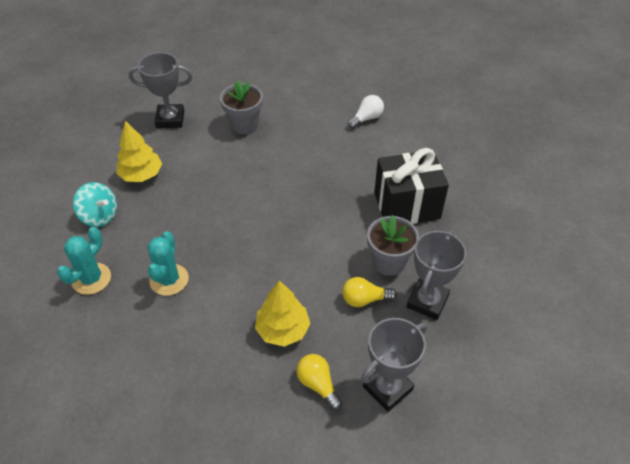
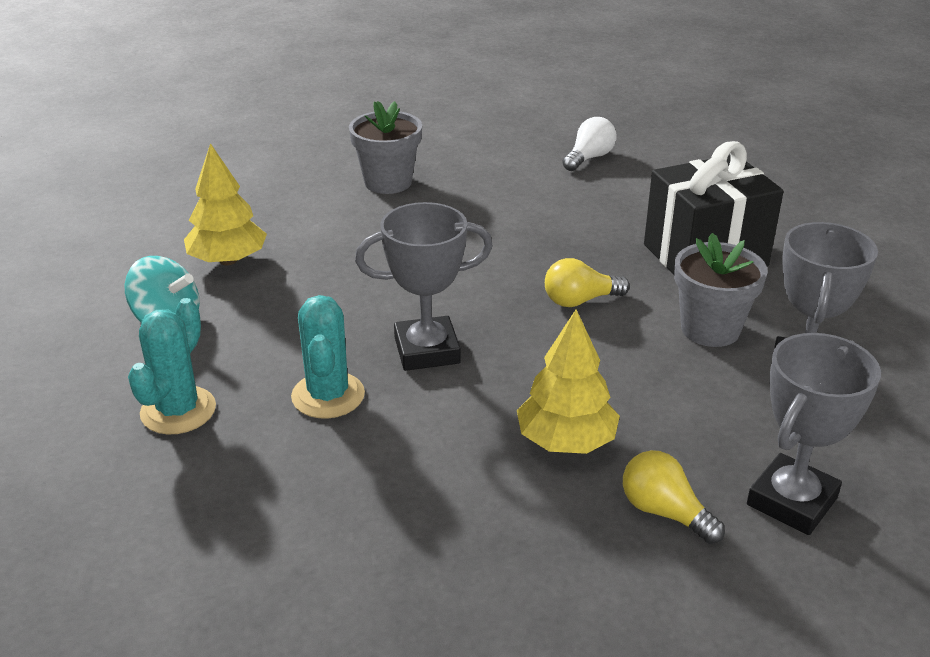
camera: 10 degrees left, 15 degrees down
grey trophy [129,52,192,128] -> grey trophy moved to [355,202,493,371]
yellow light bulb [342,277,397,307] -> yellow light bulb moved to [545,258,630,307]

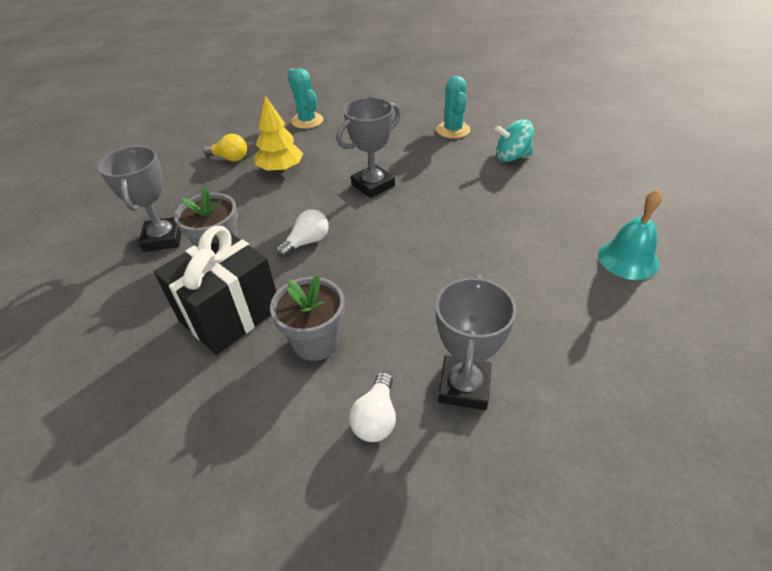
camera: 155 degrees right, 10 degrees up
yellow tree [184,143,267,265] -> none
turquoise cactus [291,295,365,419] -> turquoise cactus moved to [288,68,323,129]
grey flower pot [349,101,422,194] -> grey flower pot moved to [270,275,345,361]
yellow light bulb [545,258,630,307] -> white light bulb [276,209,329,257]
grey trophy [747,333,881,535] -> grey trophy moved to [436,275,516,410]
none -> turquoise bell [598,189,662,280]

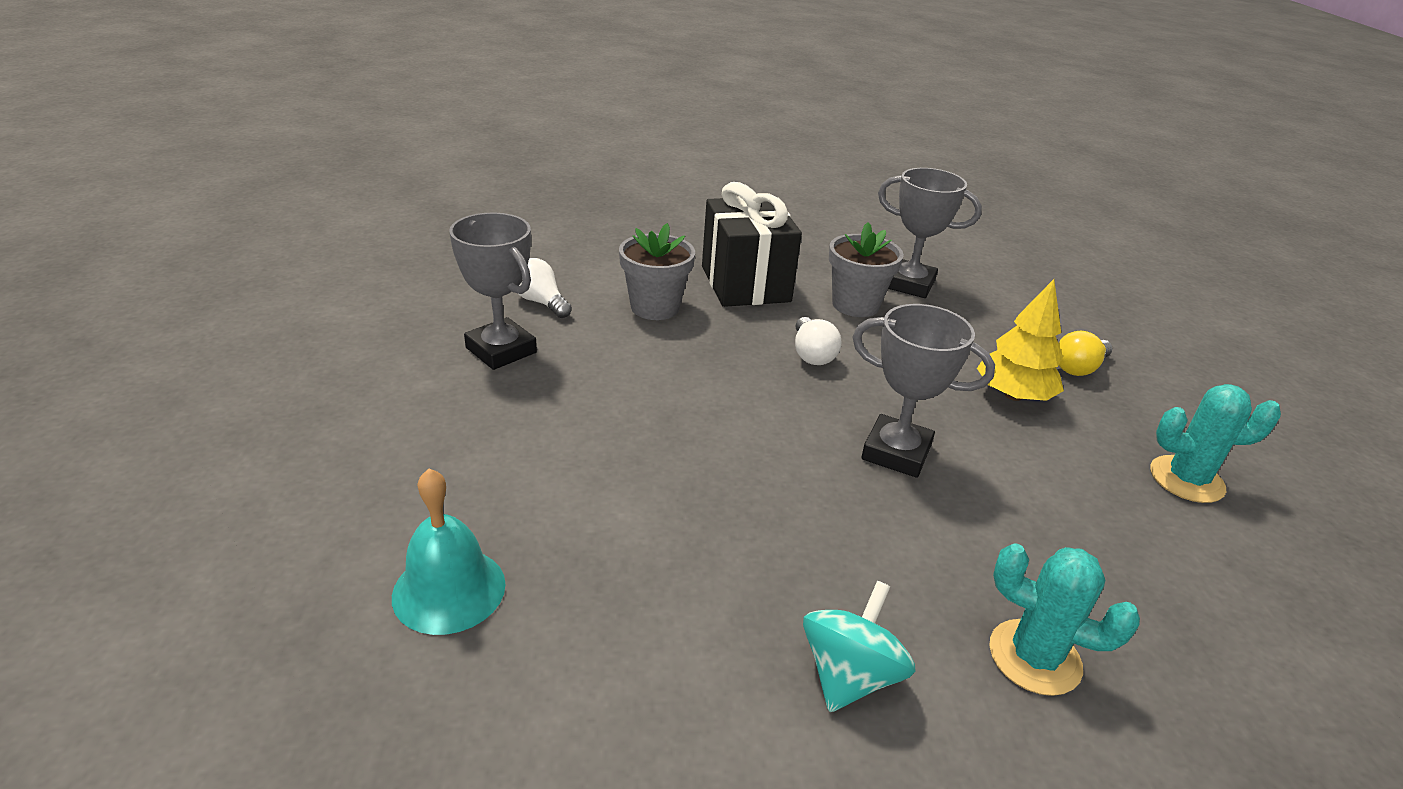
camera: 120 degrees right, 10 degrees down
grey trophy [337,97,401,198] -> grey trophy turned 60 degrees counterclockwise [852,304,995,478]

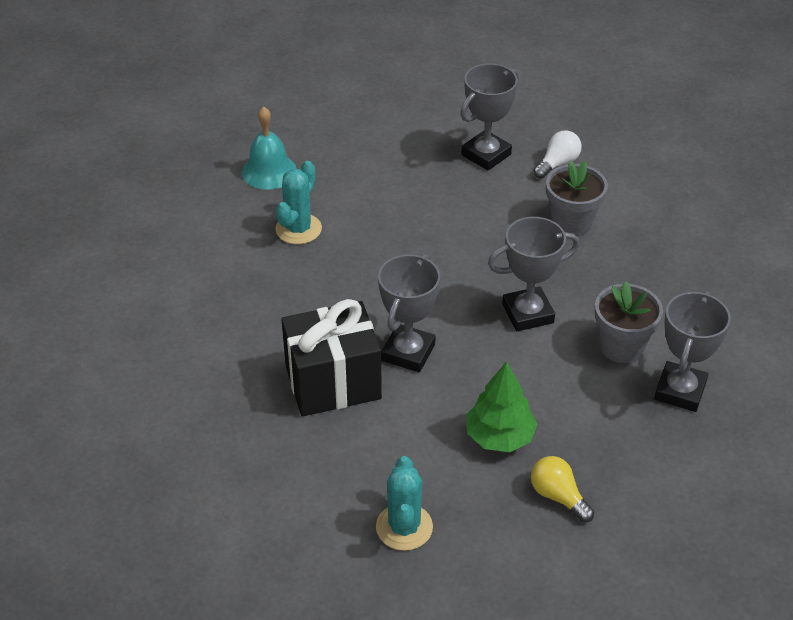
camera: 90 degrees right, 10 degrees up
black gift [702,182,802,307] -> black gift moved to [281,299,382,416]
white light bulb [795,317,841,365] -> grey trophy [488,217,580,331]
turquoise spinning top [803,581,916,712] -> none
yellow tree [977,279,1064,401] -> green tree [466,361,537,452]
turquoise cactus [989,543,1140,696] -> turquoise cactus moved to [275,161,322,244]

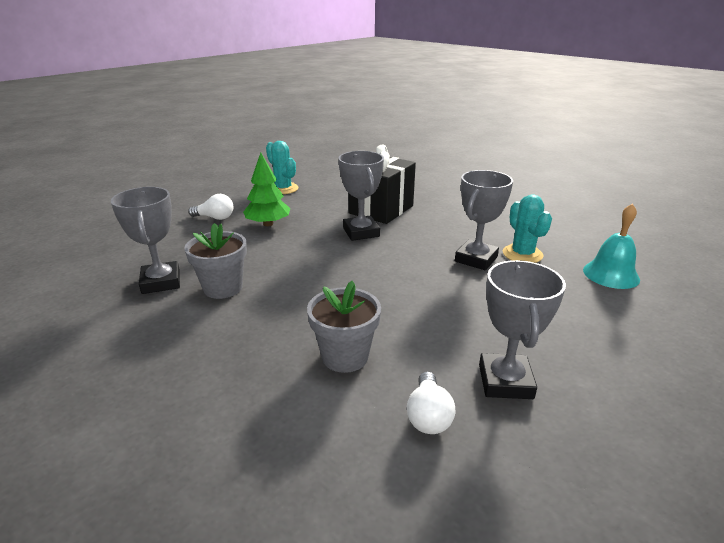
camera: 140 degrees right, 15 degrees down
grey trophy [488,217,580,331] -> grey trophy moved to [455,170,513,270]
yellow light bulb [531,456,594,522] -> white light bulb [188,194,233,220]

